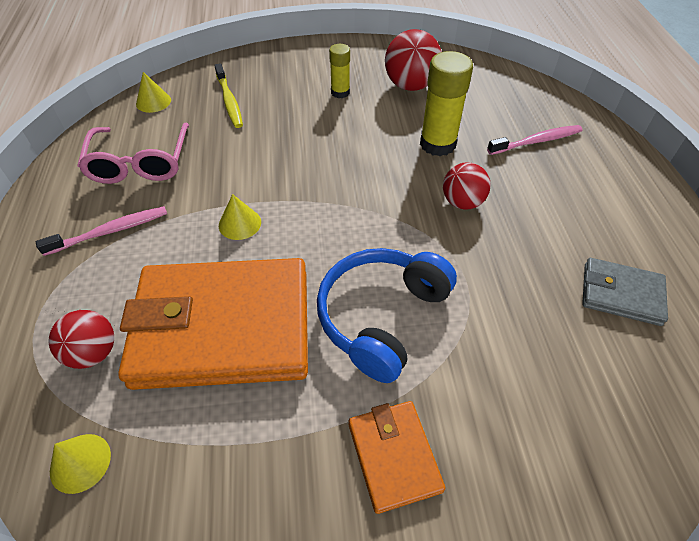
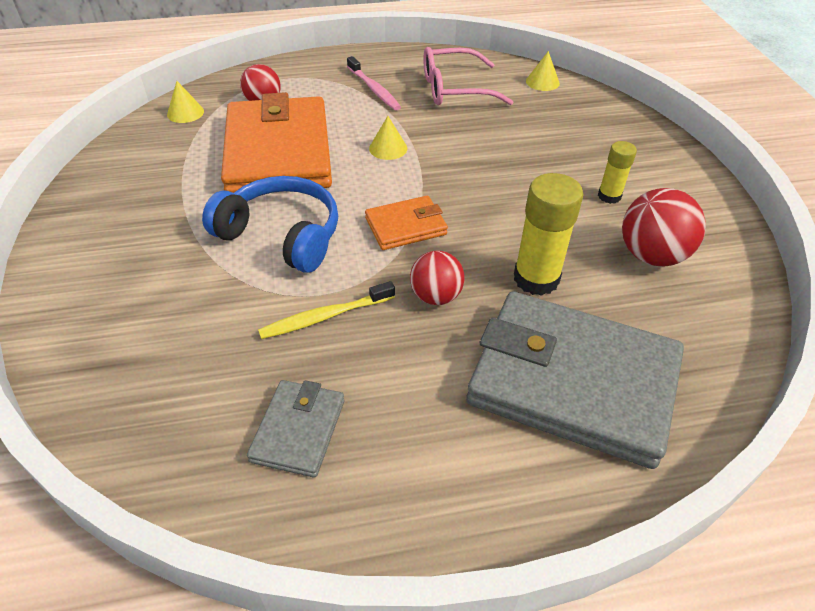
camera: 85 degrees right, 5 degrees down
yellow toothbrush [214,63,243,128] -> yellow toothbrush moved to [258,281,395,339]
orange wallet [349,401,445,514] -> orange wallet moved to [365,196,448,250]
pink toothbrush [487,125,582,155] -> grey wallet [466,291,684,469]

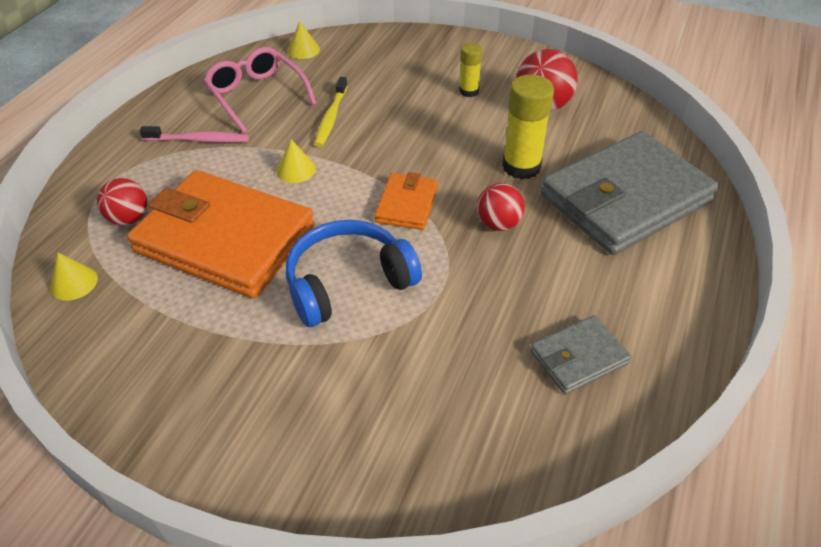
camera: 55 degrees left, 0 degrees up
grey wallet [247,380,345,478] -> grey wallet turned 75 degrees counterclockwise [530,315,631,394]
yellow toothbrush [258,281,395,339] -> yellow toothbrush moved to [315,77,348,147]
pink glasses [423,47,513,105] -> pink glasses turned 120 degrees clockwise [203,47,317,133]

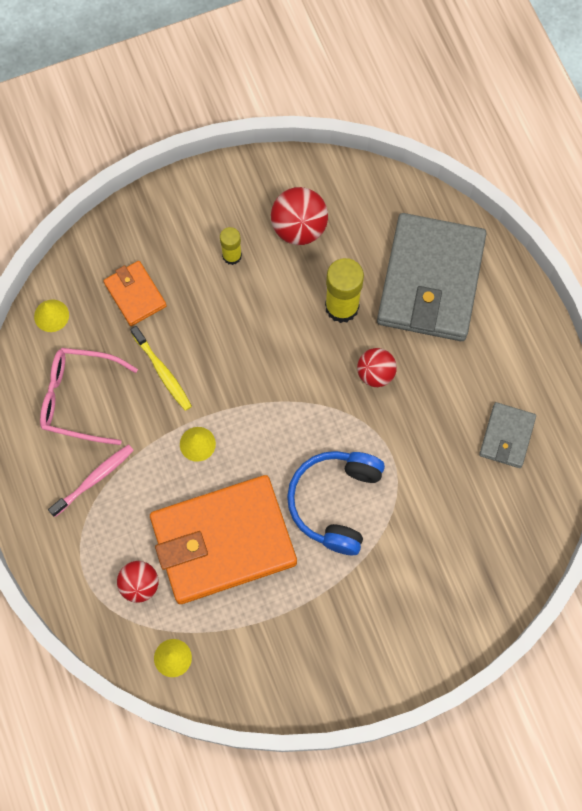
camera: 45 degrees left, 25 degrees up
orange wallet [375,172,438,230] -> orange wallet moved to [103,261,167,326]

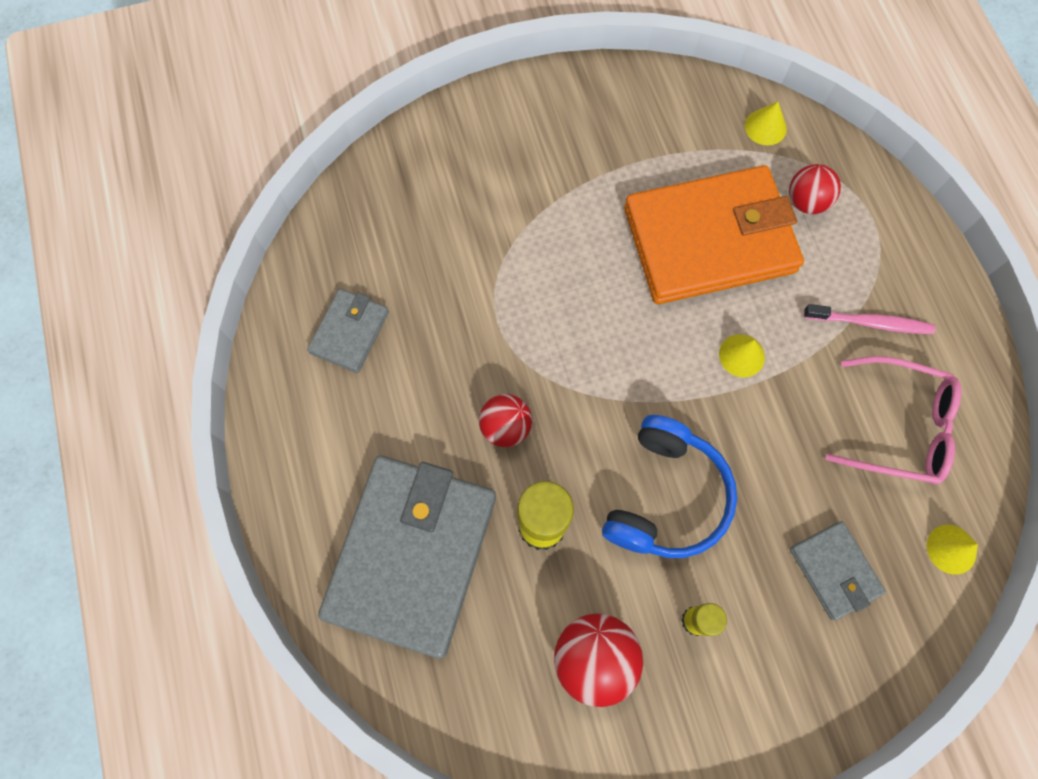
camera: 175 degrees left, 0 degrees up
pink toothbrush [48,444,134,517] -> pink toothbrush turned 135 degrees counterclockwise [804,304,935,334]
orange wallet [103,261,167,326] -> grey wallet [790,521,886,620]
yellow toothbrush [131,326,192,411] -> none
blue headphones [287,451,385,555] -> blue headphones moved to [602,415,737,558]

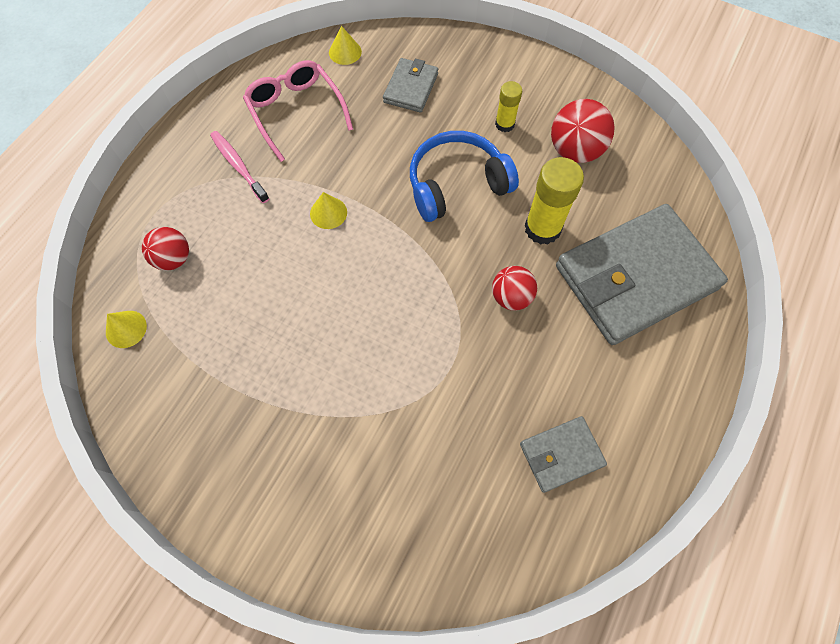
camera: 135 degrees left, 5 degrees down
orange wallet [624,165,804,304] -> none

